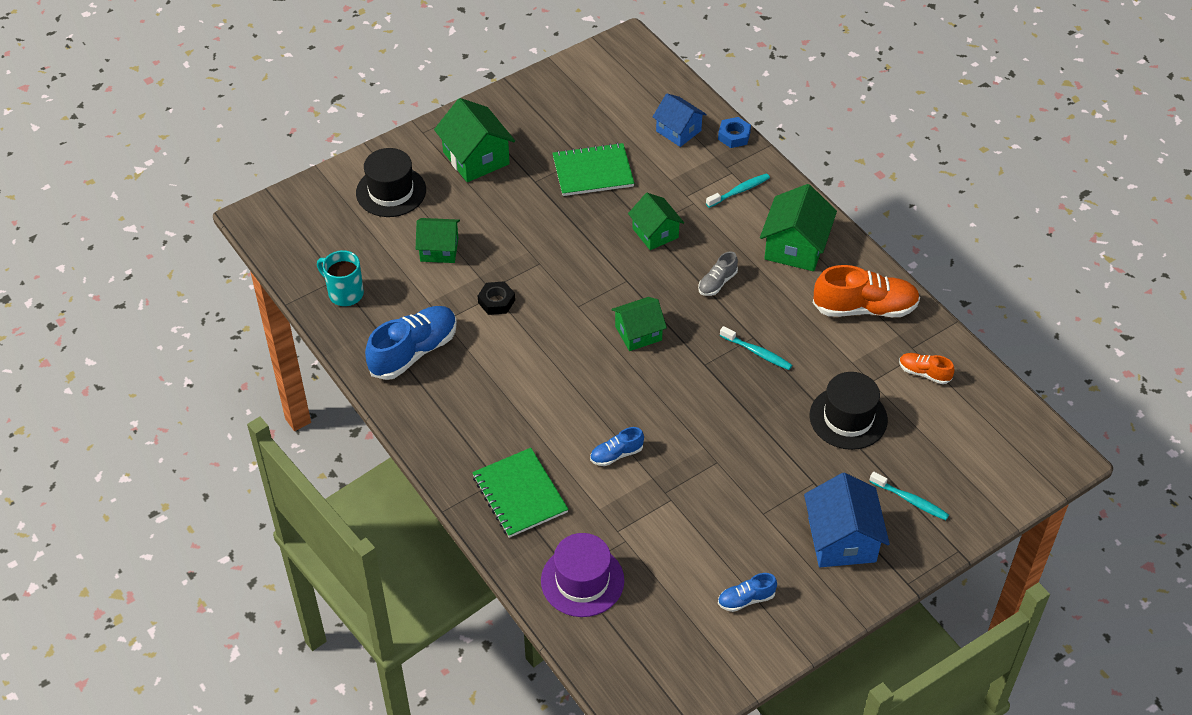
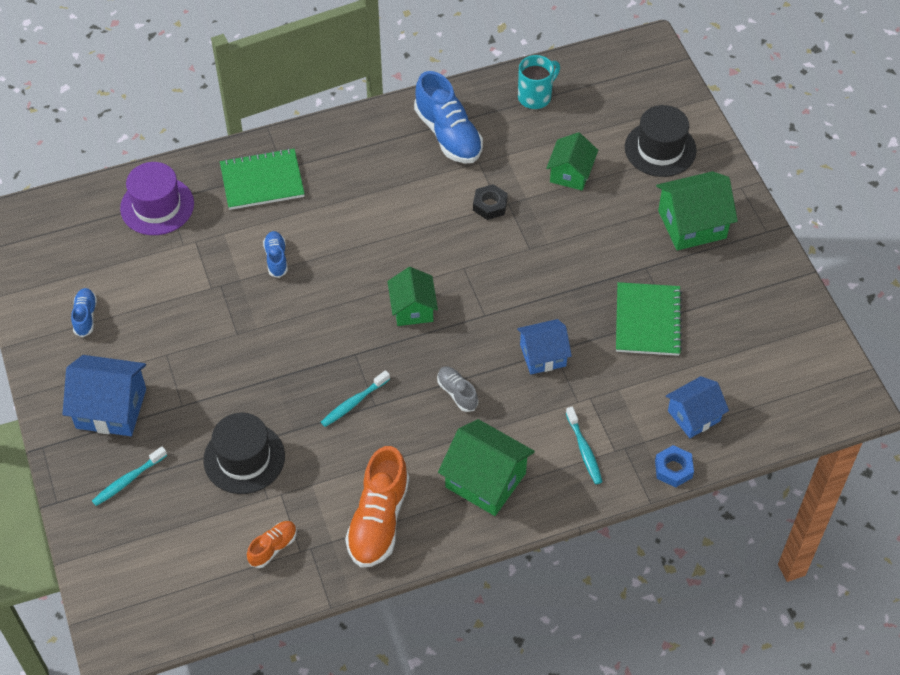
camera: 105 degrees right, 5 degrees up
green house [628,193,684,250] -> blue house [517,319,572,374]

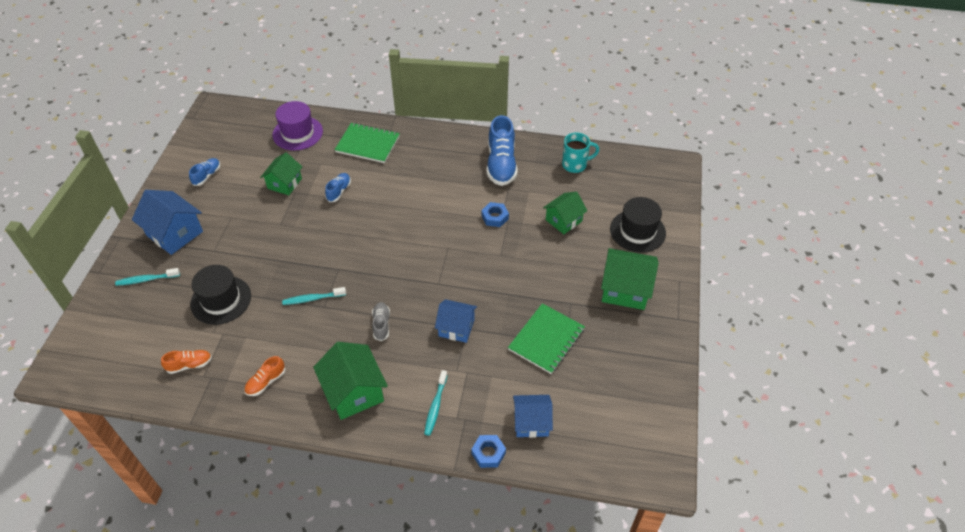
camera: 30 degrees right, 5 degrees down
orange shoe [345,446,409,568] -> orange shoe [244,356,285,396], size x0.51
green house [387,267,438,326] -> green house moved to [260,152,303,195]
black nut [473,184,508,220] -> blue nut [482,202,509,227]

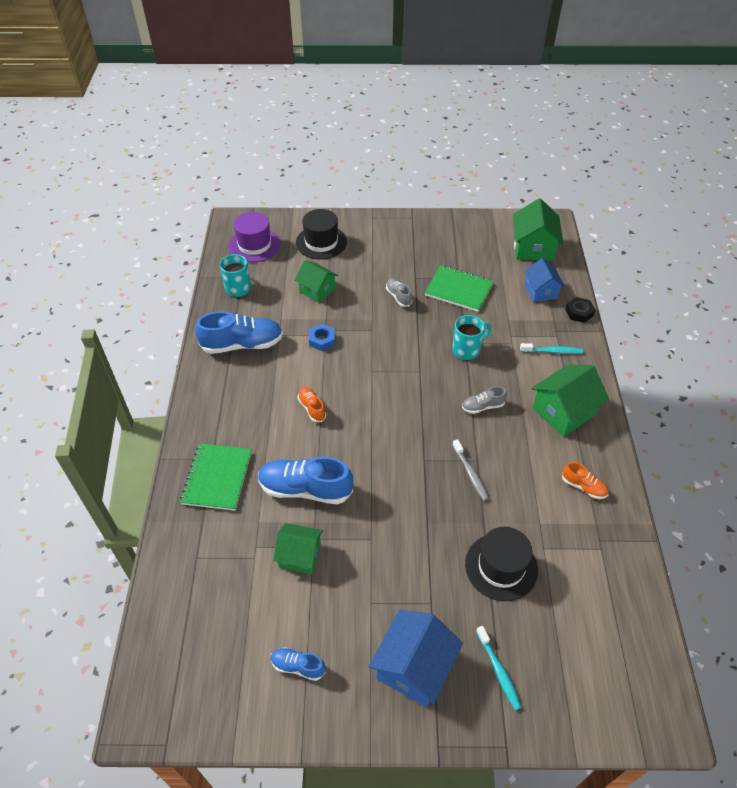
camera: 100 degrees left, 0 degrees up
orange shoe [161,350,212,374] -> orange shoe moved to [297,387,326,422]
purple hat [272,101,323,151] -> purple hat moved to [229,212,280,262]
turquoise toothbrush [282,287,346,305] -> grey toothbrush [452,439,489,501]
blue shoe [325,173,351,202] -> blue shoe [258,457,353,504], size x1.96
blue house [435,299,477,343] -> turquoise mug [452,315,491,360]
blue nut [471,435,506,468] -> black nut [565,297,595,323]
green house [601,248,659,310] -> green house moved to [513,198,563,261]
none -> grey shoe [386,278,412,307]

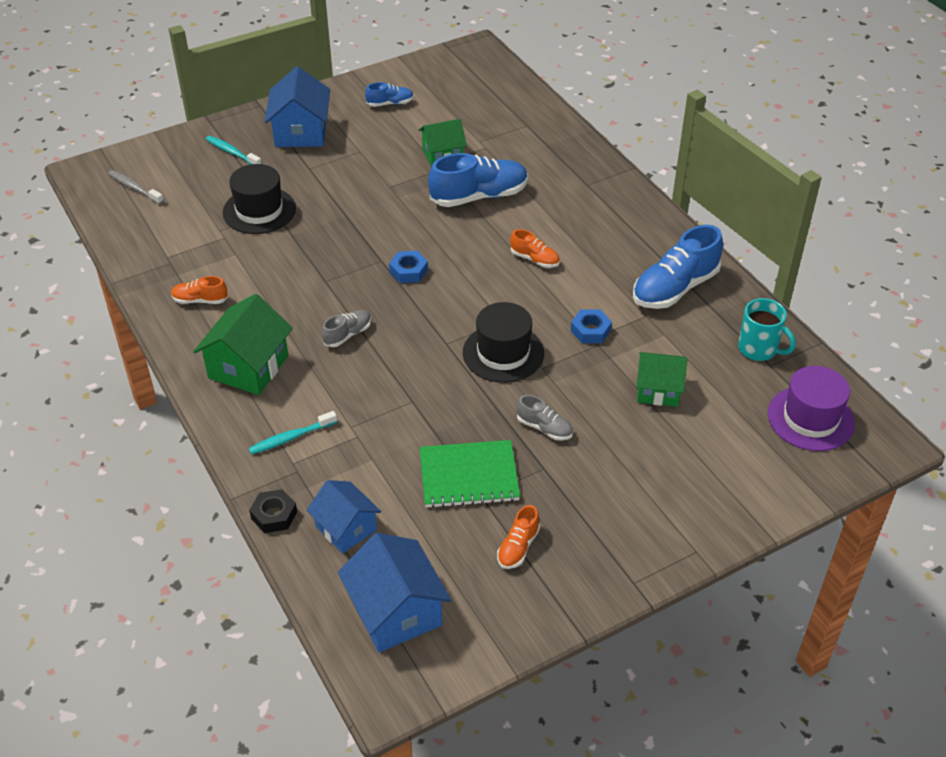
camera: 150 degrees right, 5 degrees down
green notebook [180,443,252,511] -> none
black hat [296,209,347,259] -> black hat moved to [463,302,544,383]
turquoise mug [452,315,491,360] -> none
grey toothbrush [452,439,489,501] -> grey toothbrush moved to [108,170,164,204]
green house [513,198,563,261] -> blue house [338,533,451,652]
none -> blue nut [389,251,428,283]
none -> orange shoe [497,505,540,569]

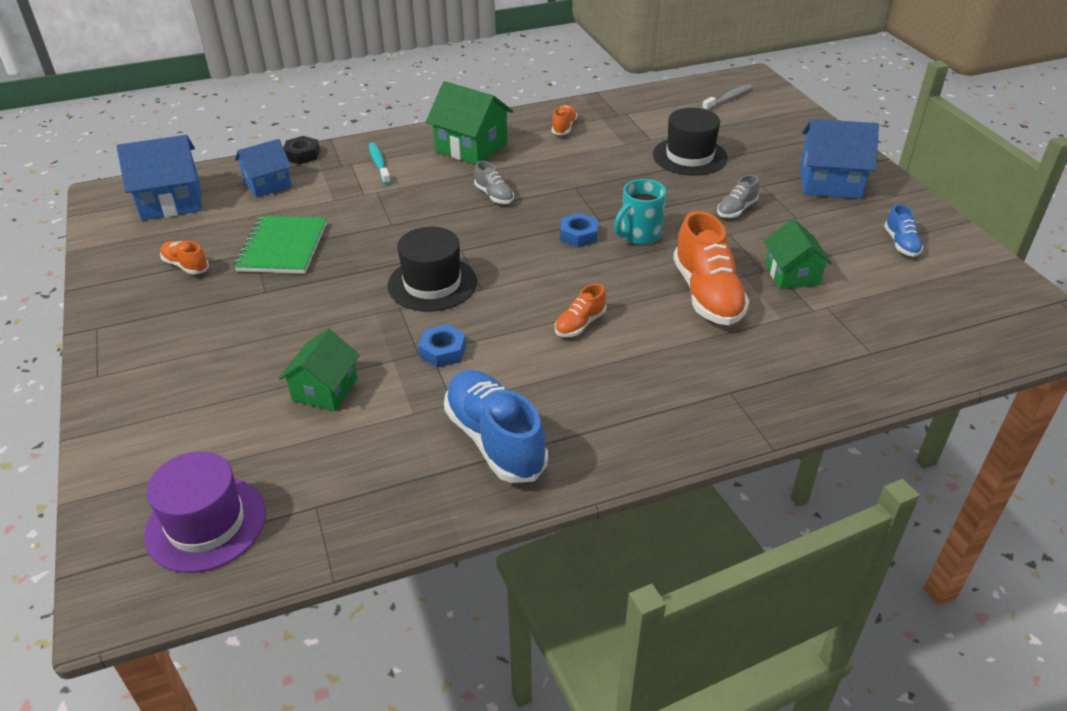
camera: 100 degrees right, 5 degrees down
turquoise toothbrush [206,136,261,164] -> none
blue shoe [428,153,528,207] -> orange shoe [673,211,749,325]
grey shoe [517,395,573,440] -> grey shoe moved to [717,175,759,218]
turquoise mug [738,298,796,361] -> turquoise mug moved to [614,179,666,245]

